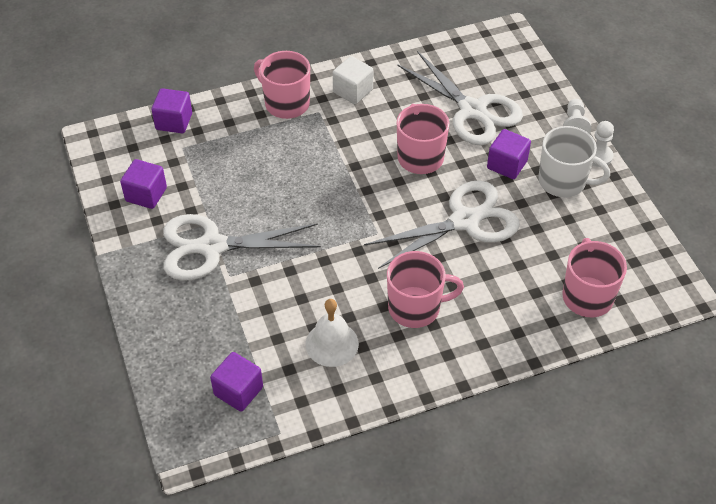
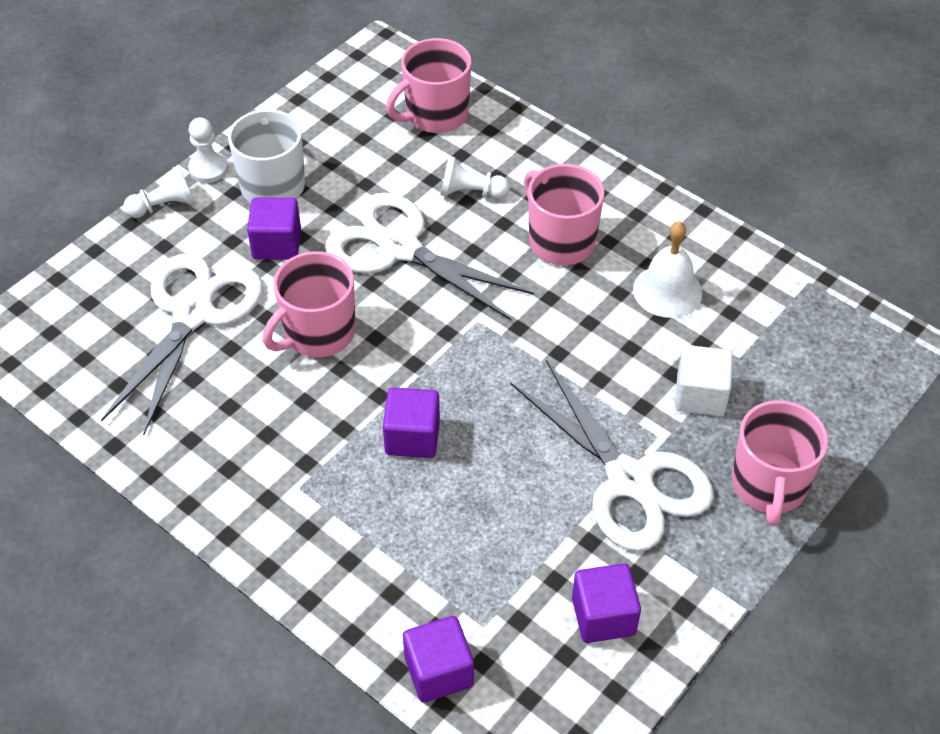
camera: 120 degrees left, 0 degrees up
purple cube [210,352,263,412] -> purple cube moved to [383,387,440,458]
pink mug [254,51,310,119] -> pink mug moved to [732,400,828,526]
white cube [333,56,373,104] -> white cube moved to [675,345,733,416]
none -> white pawn [441,156,510,199]

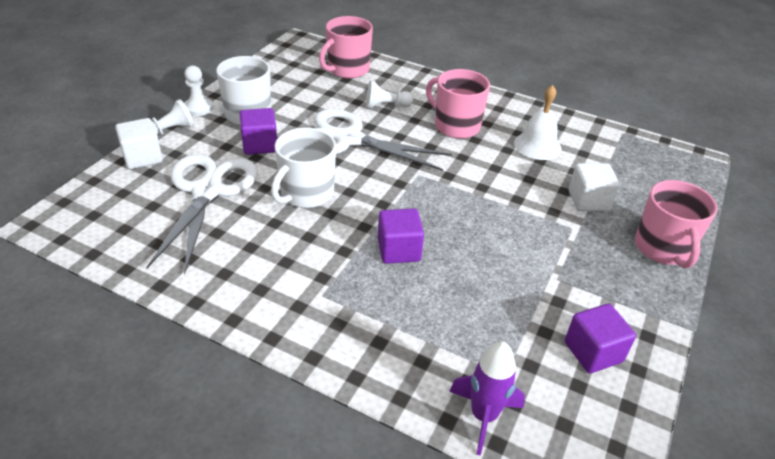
camera: 15 degrees left, 10 degrees down
pink mug [263,251,355,357] -> white mug [271,128,336,208]
purple cube [403,616,474,702] -> purple rocket [449,341,525,456]
white scissors [511,360,714,551] -> none
none -> white cube [115,118,163,169]

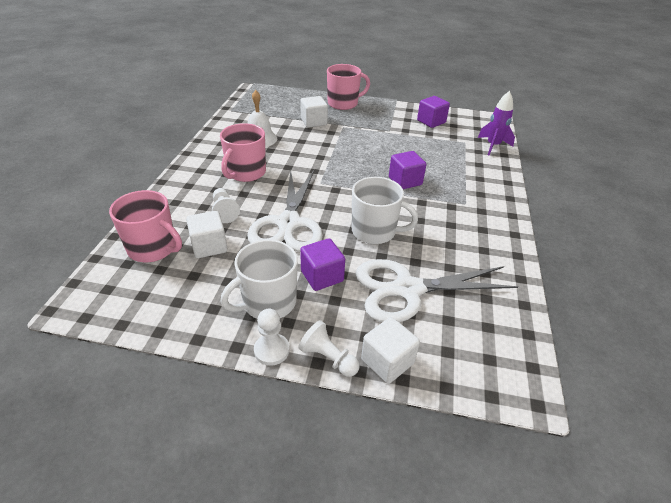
camera: 105 degrees left, 0 degrees up
none -> white cube [186,211,228,258]

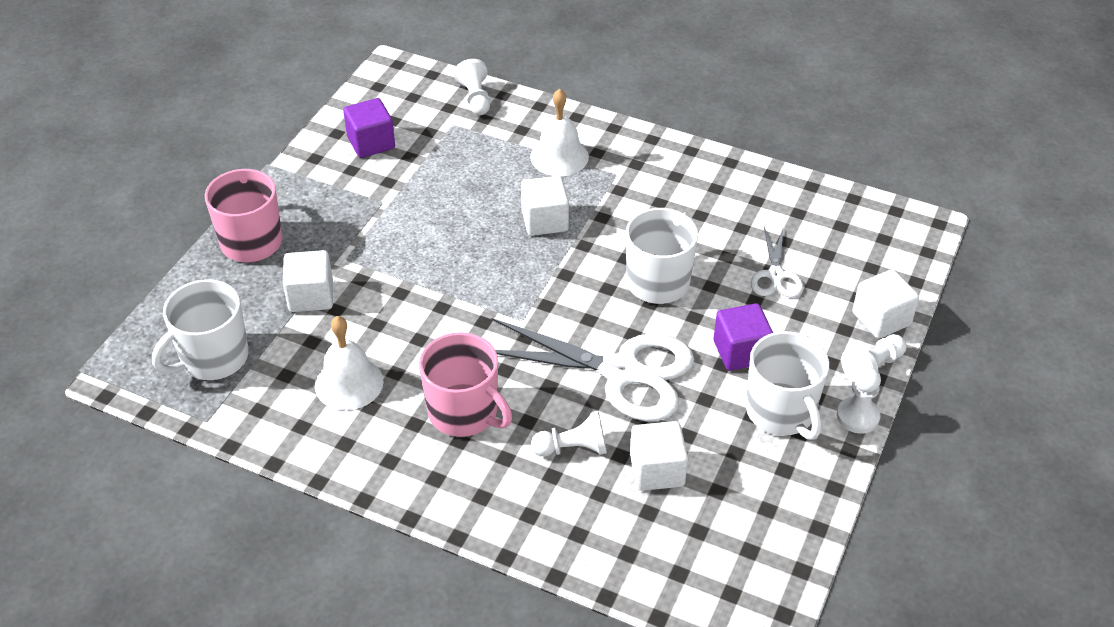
camera: 75 degrees left, 5 degrees up
pink mug [109,190,182,262] -> none
white scissors [355,259,518,323] -> white scissors [751,227,803,298], size x0.50
purple cube [389,151,426,189] -> white cube [521,176,569,236]
purple rocket [478,91,515,155] -> white pawn [453,59,490,115]
none -> white mug [152,279,249,380]
none -> white bell [530,89,589,176]

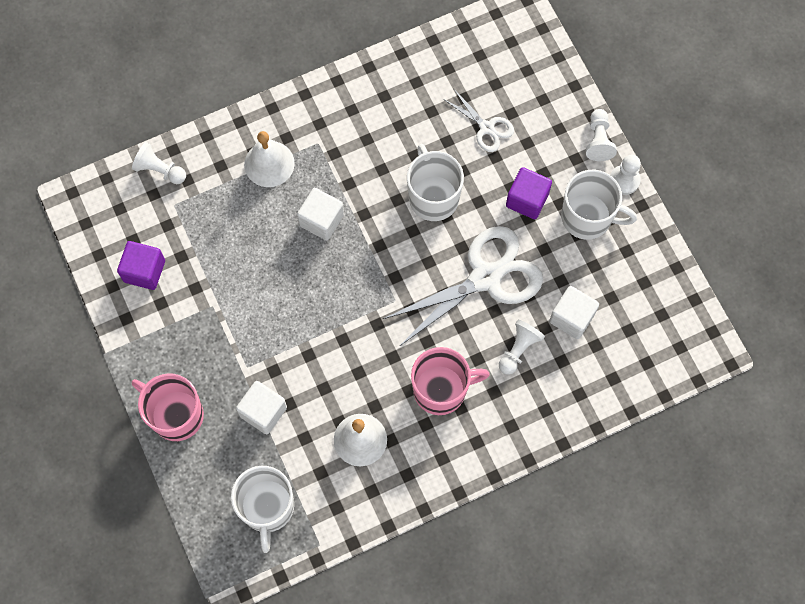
camera: 50 degrees left, 25 degrees up
white cube [852,269,919,339] -> none

